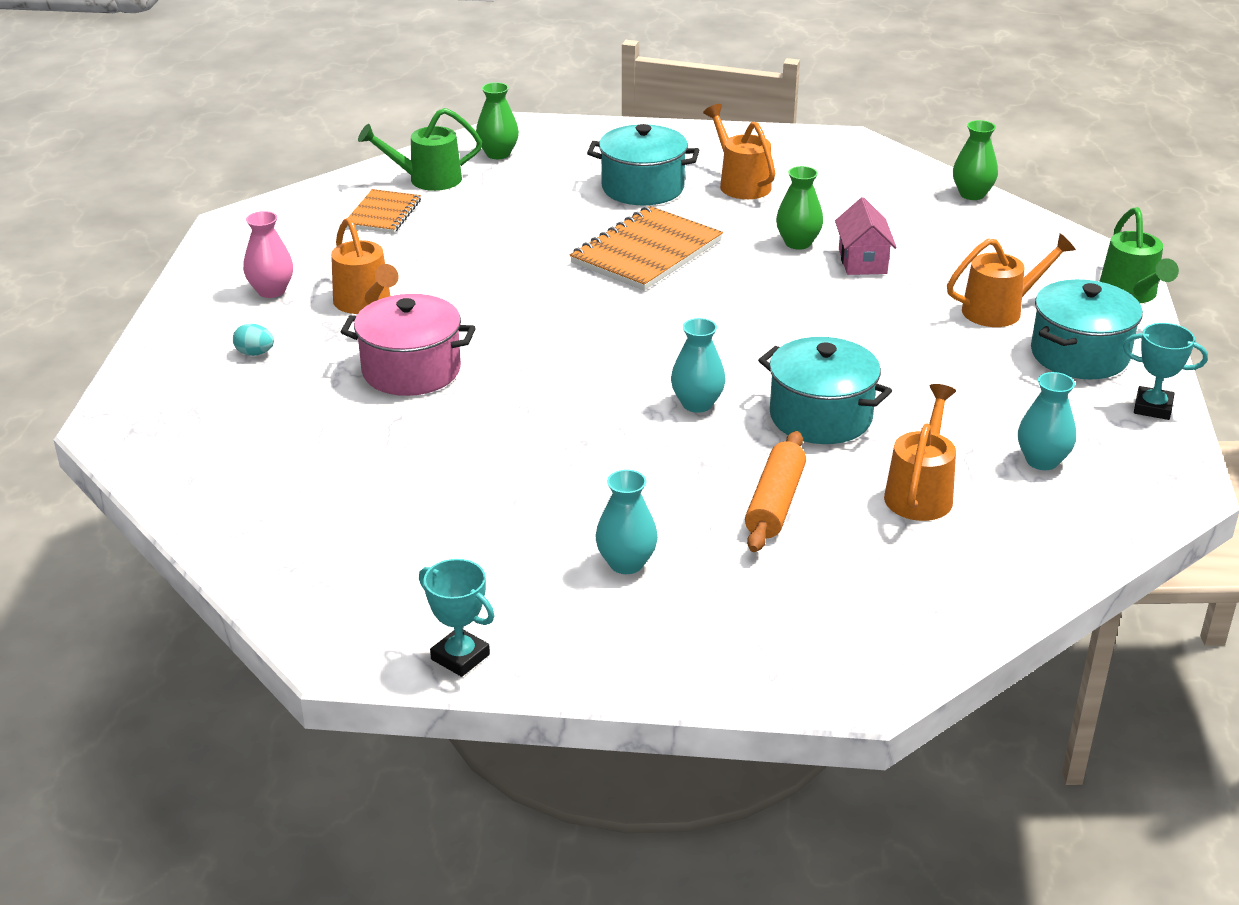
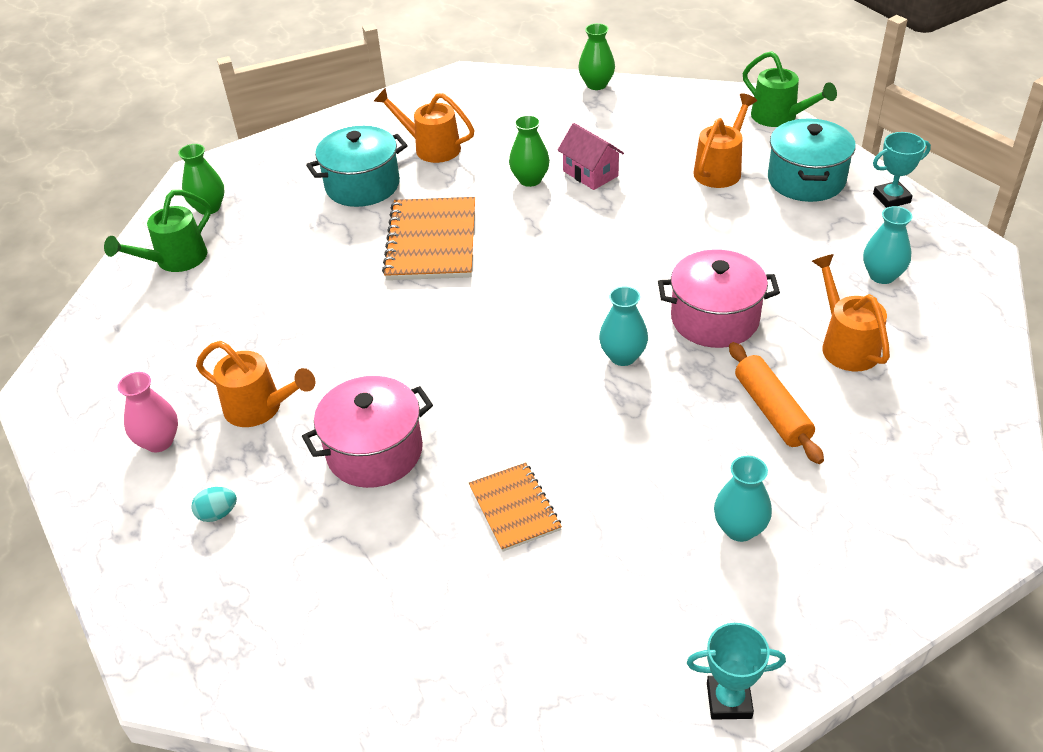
camera: 35 degrees left, 10 degrees up
orange notebook [347,189,421,233] -> orange notebook moved to [469,462,562,552]
turquoise pot [758,337,892,444] -> pink pot [658,250,780,348]

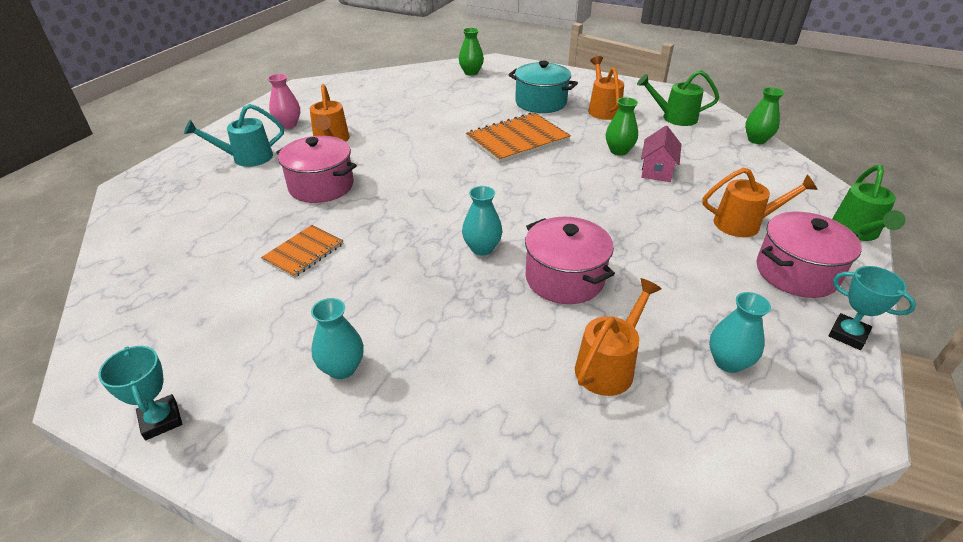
camera: 55 degrees right, 5 degrees down
green watering can [104,190,211,272] -> green watering can moved to [637,70,719,126]
turquoise egg [191,487,237,522] -> turquoise watering can [184,104,284,167]
orange rolling pin [729,342,824,464] -> none
turquoise pot [768,119,856,202] -> pink pot [757,212,862,298]

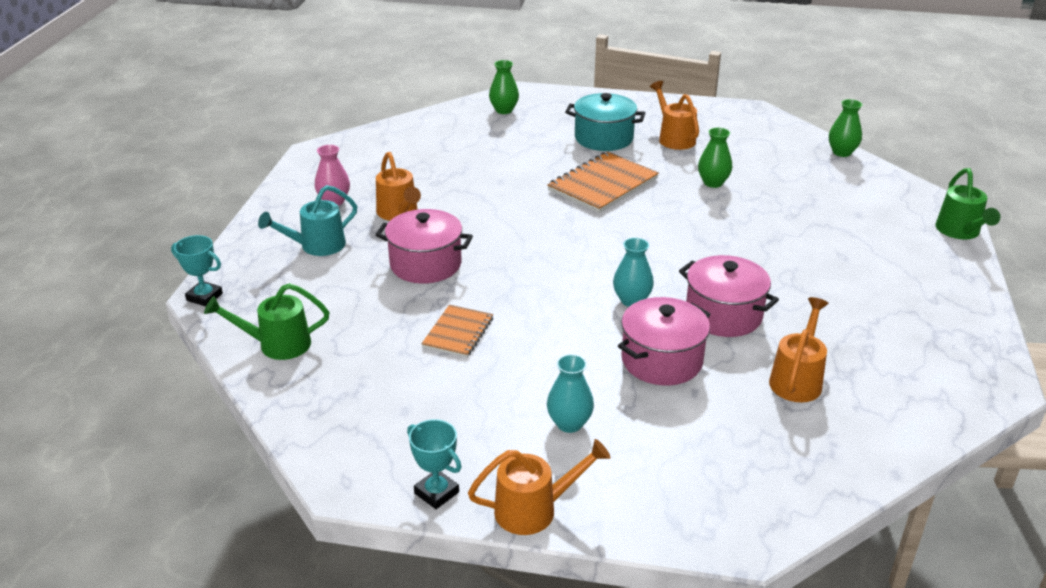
camera: 15 degrees left, 5 degrees down
green watering can [637,70,719,126] -> green watering can moved to [204,283,329,360]
pink house [641,126,681,182] -> none
orange watering can [702,168,818,237] -> orange watering can moved to [468,439,611,535]
turquoise vase [709,292,771,373] -> none
pink pot [757,212,862,298] -> pink pot moved to [618,297,710,385]
turquoise trophy [829,266,916,350] -> turquoise trophy moved to [171,235,223,307]

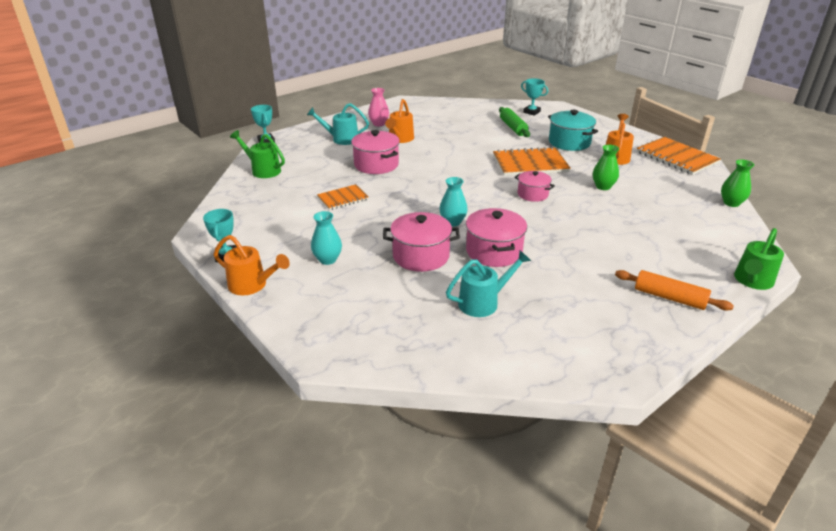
camera: 40 degrees right, 0 degrees up
green vase [489,60,519,114] -> turquoise trophy [521,78,548,116]
orange watering can [769,297,829,402] -> turquoise watering can [446,250,531,317]
none -> green rolling pin [499,107,530,137]
none -> pink pot [515,171,555,202]
none -> orange rolling pin [615,270,734,311]
none -> orange notebook [637,137,721,175]

